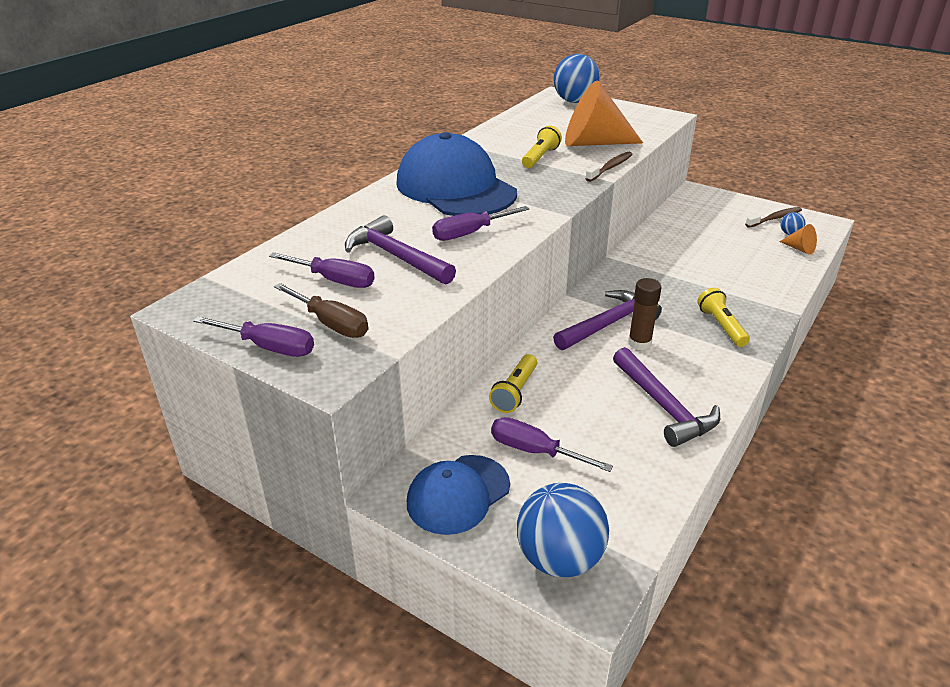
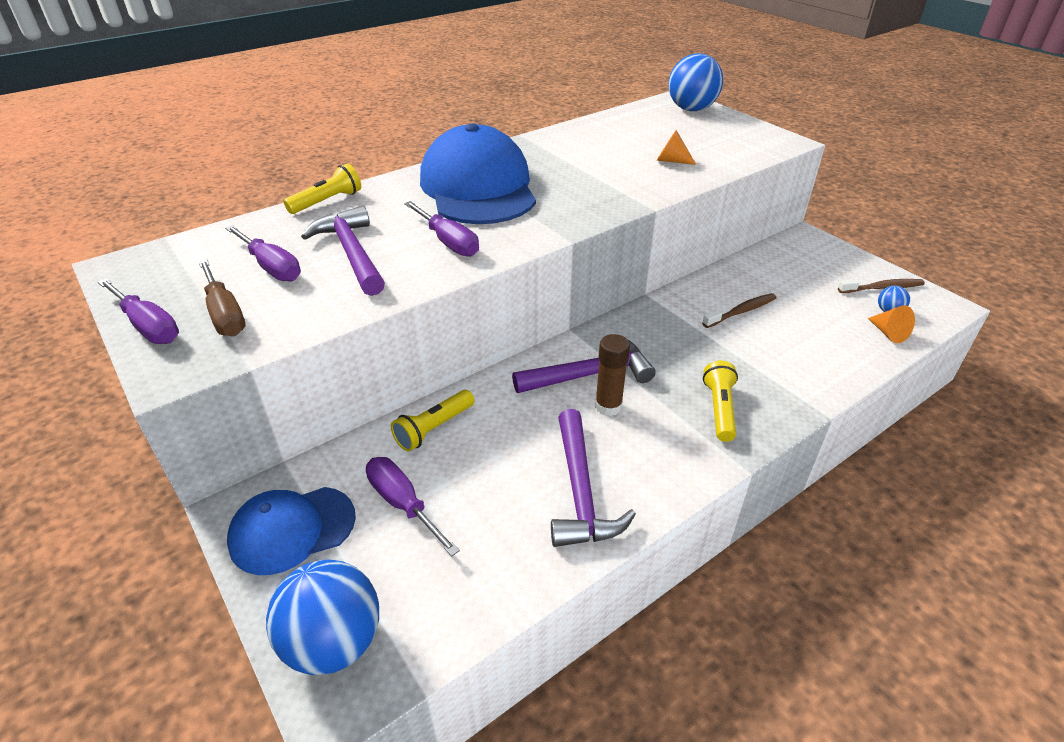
camera: 20 degrees right, 5 degrees up
purple screwdriver [432,206,529,241] -> purple screwdriver turned 120 degrees counterclockwise [404,201,479,257]
yellow flashlight [522,125,562,168] -> yellow flashlight moved to [283,164,361,214]
orange cone [565,81,643,146] -> orange cone [656,130,696,165], size x0.44
brown toothbrush [585,152,633,182] -> brown toothbrush moved to [702,293,776,328]

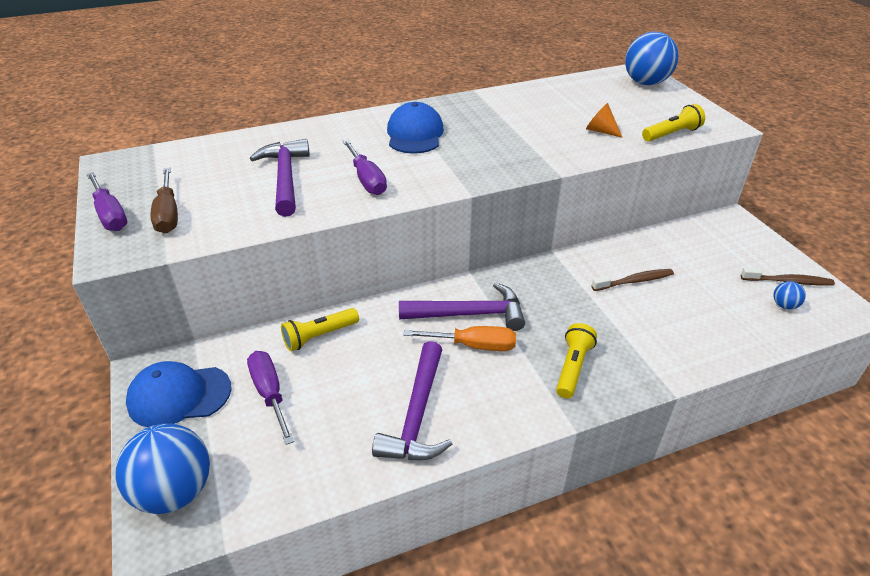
camera: 15 degrees right, 0 degrees up
purple screwdriver [225,225,301,282] -> none
yellow flashlight [283,164,361,214] -> yellow flashlight moved to [642,104,705,142]
blue cap [420,124,536,224] -> blue cap [387,102,444,154], size x0.58
brown glue stick [595,334,630,416] -> orange screwdriver [404,326,516,351]
orange cone [868,305,915,343] -> none

